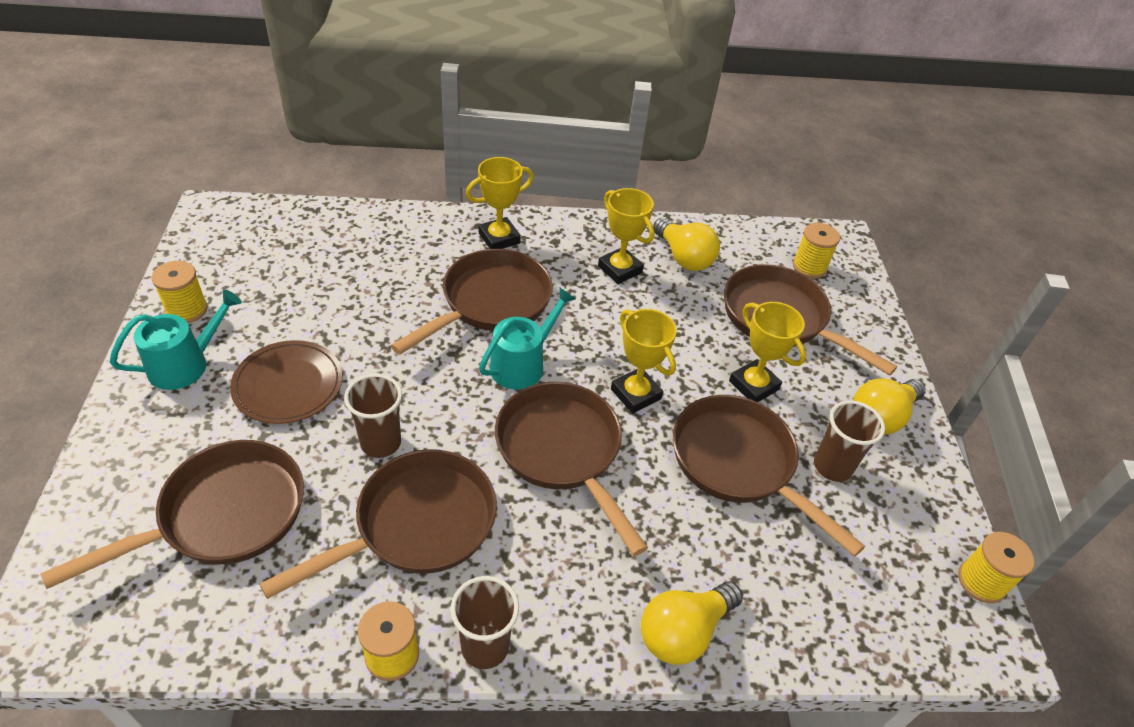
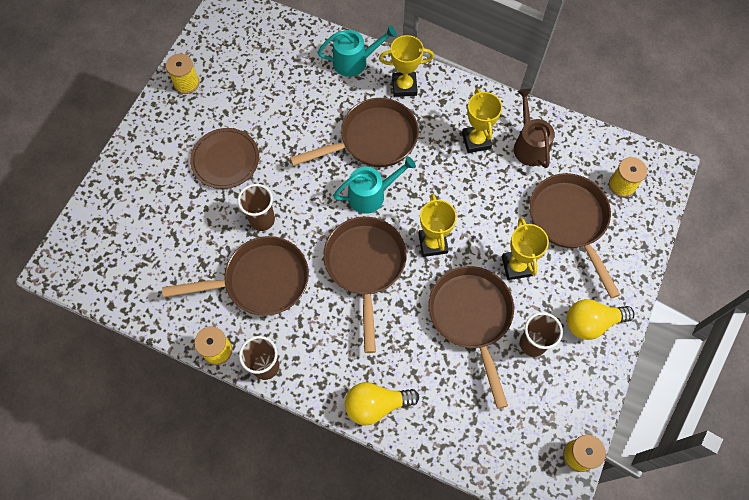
camera: 30 degrees right, 20 degrees up
brown pan [40,440,304,589] -> none
turquoise watering can [110,289,242,390] -> turquoise watering can moved to [317,25,397,77]
yellow light bulb [653,218,720,271] -> brown watering can [514,89,555,168]

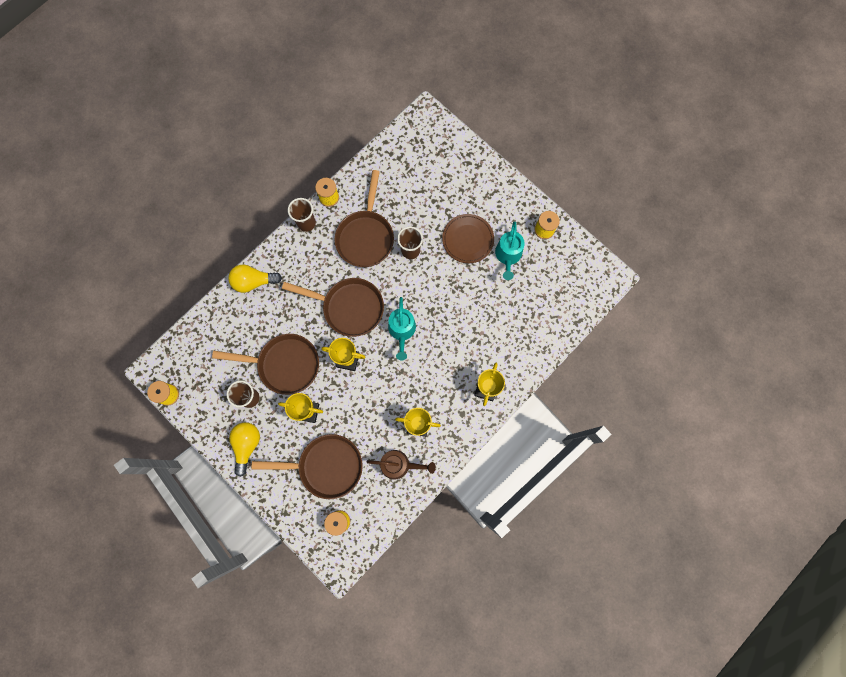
camera: 110 degrees right, 10 degrees up
brown pan [290,98,419,167] -> none
turquoise watering can [317,25,397,77] -> turquoise watering can moved to [495,221,525,280]
yellow light bulb [345,382,419,426] -> yellow light bulb turned 105 degrees counterclockwise [228,265,282,293]

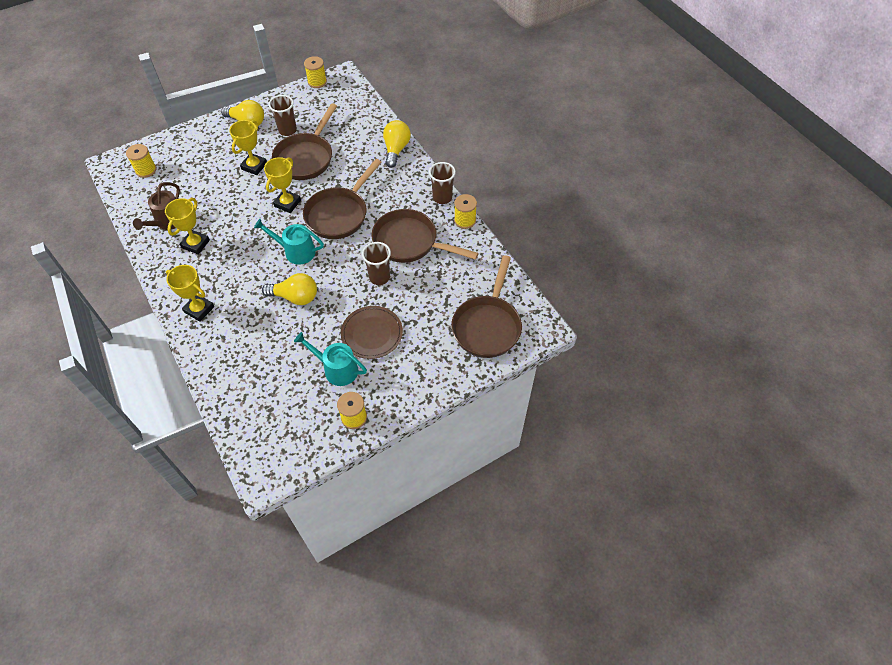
camera: 105 degrees right, 20 degrees down
brown pan [252,434,363,499] -> brown pan moved to [451,255,522,358]
none -> yellow light bulb [262,273,317,305]

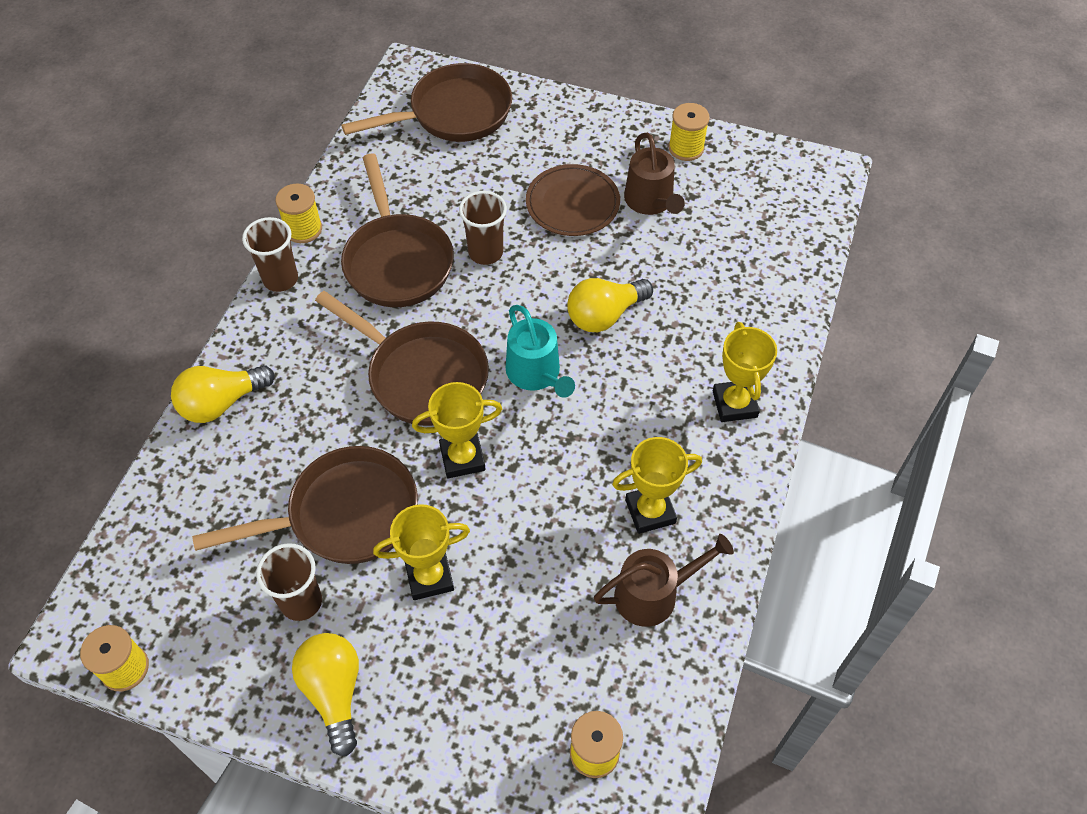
camera: 130 degrees left, 0 degrees up
yellow light bulb [262,273,317,305] -> yellow light bulb turned 90 degrees counterclockwise [567,278,653,332]
turquoise watering can [294,332,367,386] -> brown watering can [624,132,685,215]
brown pan [303,159,382,239] -> brown pan turned 45 degrees clockwise [315,291,489,426]

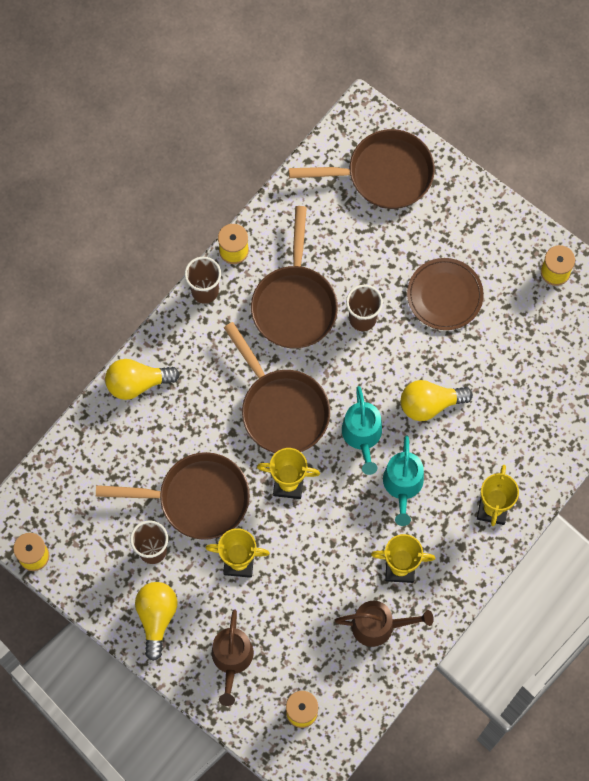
camera: 20 degrees right, 15 degrees up
brown watering can [624,132,685,215] -> brown watering can moved to [212,609,254,706]
none -> turquoise watering can [383,435,424,526]

